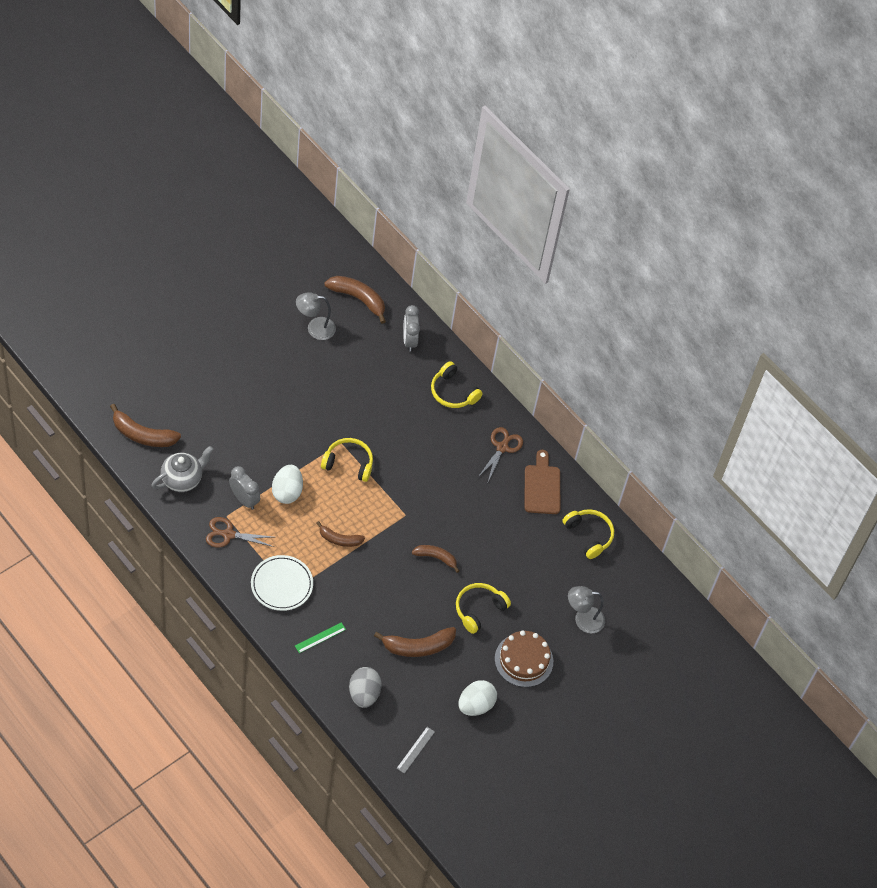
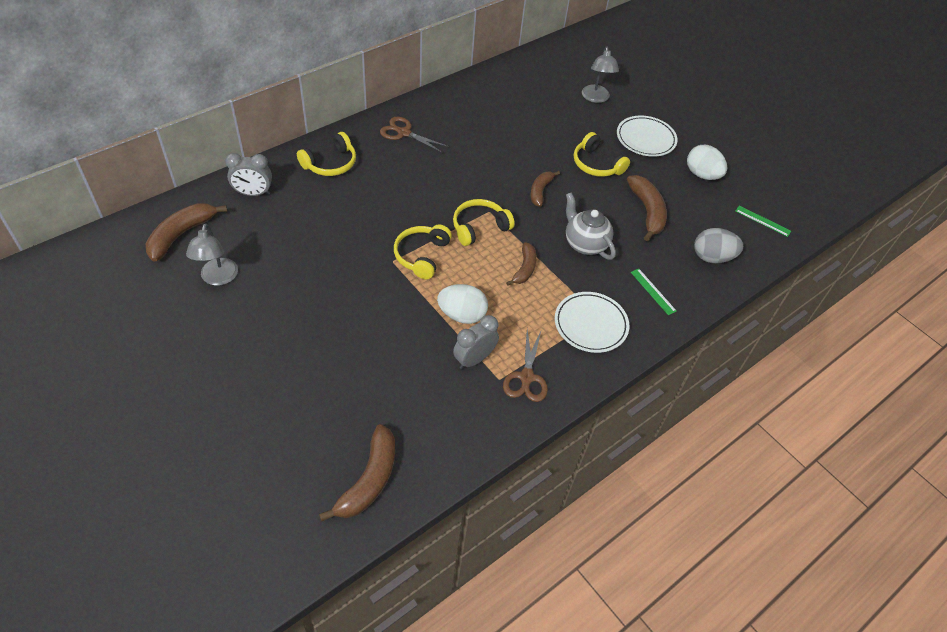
camera: 85 degrees left, 5 degrees down
grey teapot [152,446,214,492] -> grey teapot moved to [566,192,616,260]
grey ruler [396,727,435,774] -> green ruler [736,206,791,237]
brown cake [495,631,553,687] -> white plate [617,115,678,157]
brown cutting board [525,450,560,514] -> none
yellow headphones [562,509,614,559] -> yellow headphones moved to [453,199,515,246]

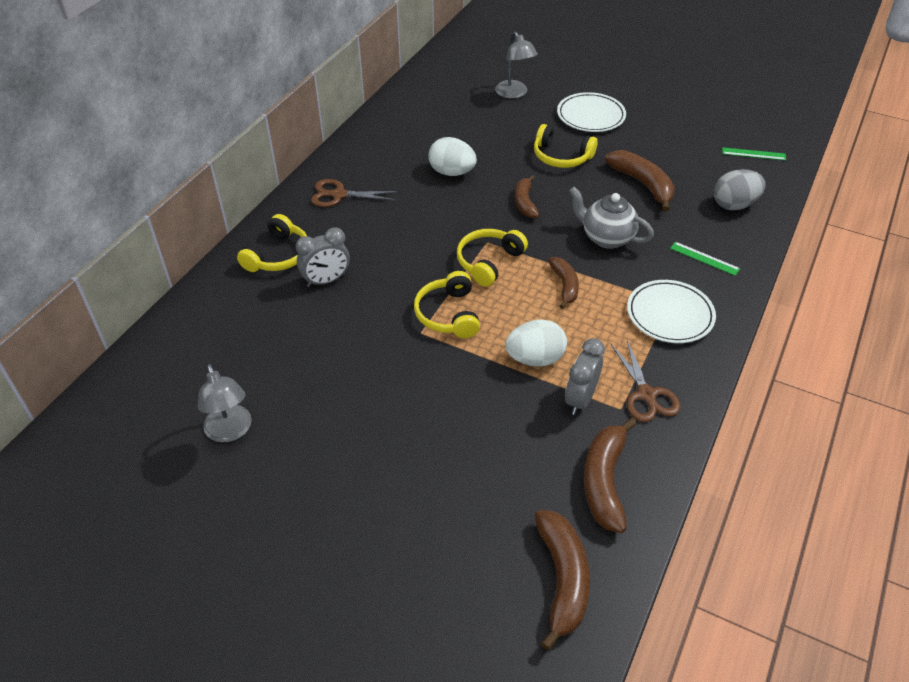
camera: 20 degrees left, 5 degrees down
brown banana [146,203,227,262] -> brown banana moved to [584,418,637,533]
grey clock [225,153,272,196] -> grey clock moved to [296,227,350,287]
white egg [687,145,727,180] -> white egg moved to [428,137,477,176]

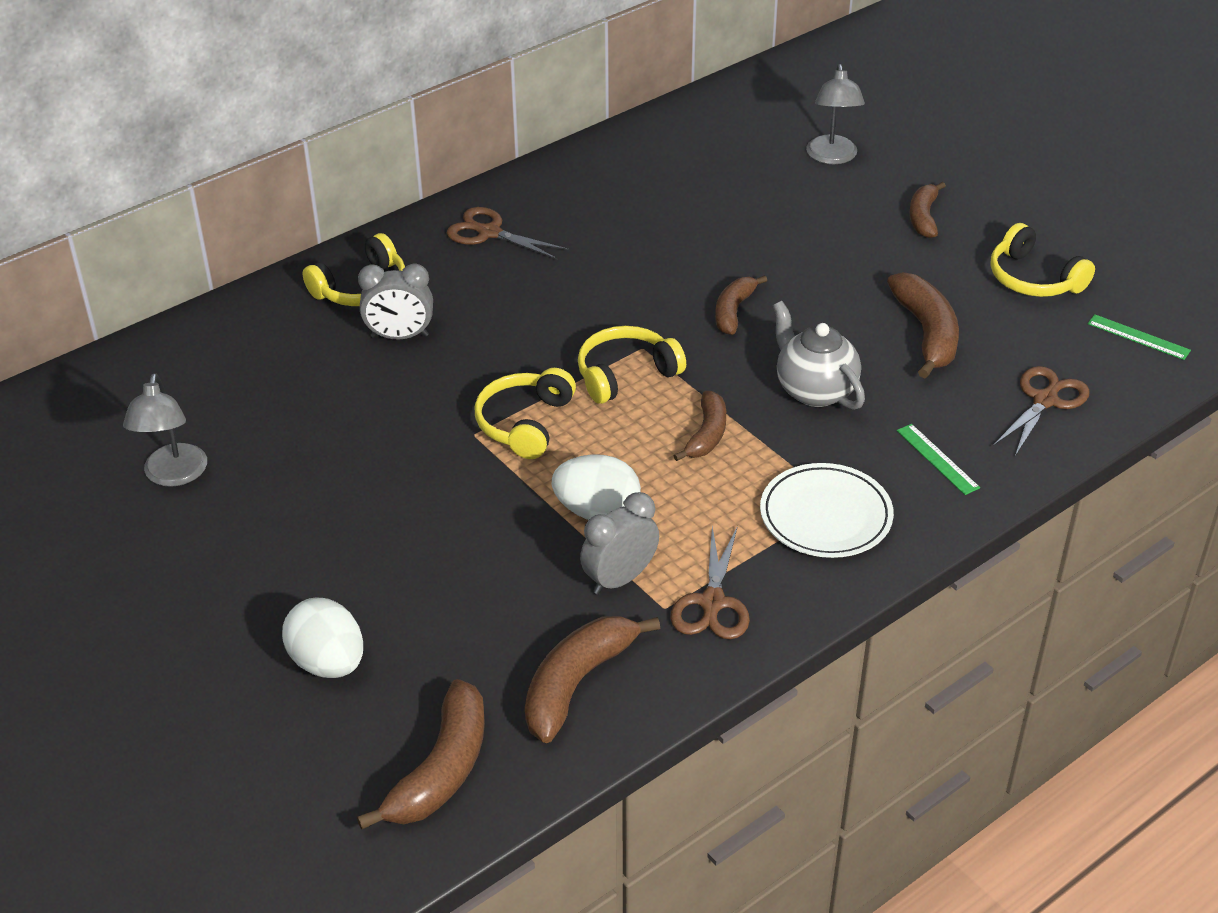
camera: 25 degrees right, 5 degrees down
white egg [428,137,477,176] -> white egg moved to [282,597,363,678]
yellow headphones [534,124,598,168] -> yellow headphones moved to [991,223,1095,297]
white plate [557,92,626,132] -> brown banana [909,182,946,238]
grey egg [714,169,765,210] -> brown scissors [993,366,1089,456]

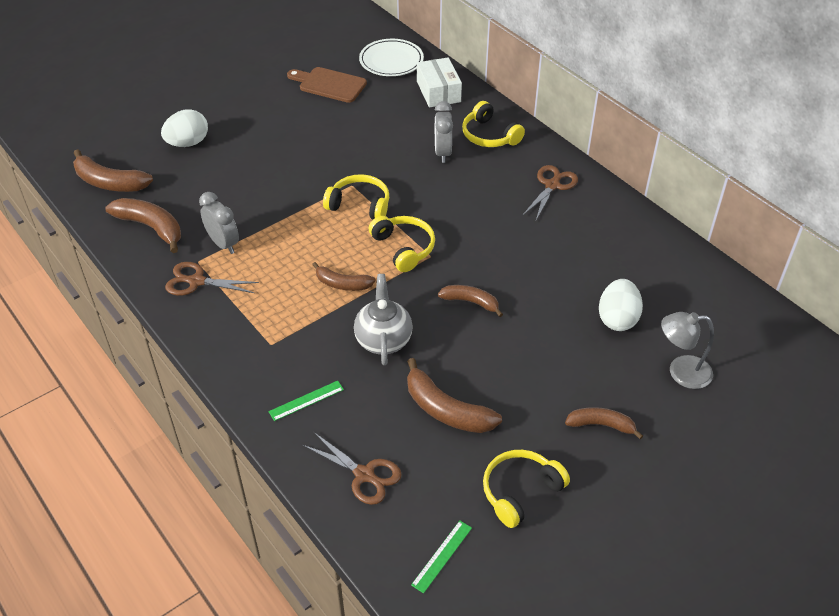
camera: 90 degrees right, 5 degrees up
grey lamp [123,373,207,487] -> brown cutting board [287,67,367,103]
white egg [552,454,641,520] -> white egg moved to [599,279,643,331]
white plate [760,463,894,558] -> white plate moved to [359,39,424,76]
grey teapot [773,301,865,410] -> grey teapot turned 60 degrees counterclockwise [354,274,413,365]
brown banana [887,272,959,378] -> brown banana turned 45 degrees clockwise [407,358,502,433]
none -> white box [417,57,462,108]

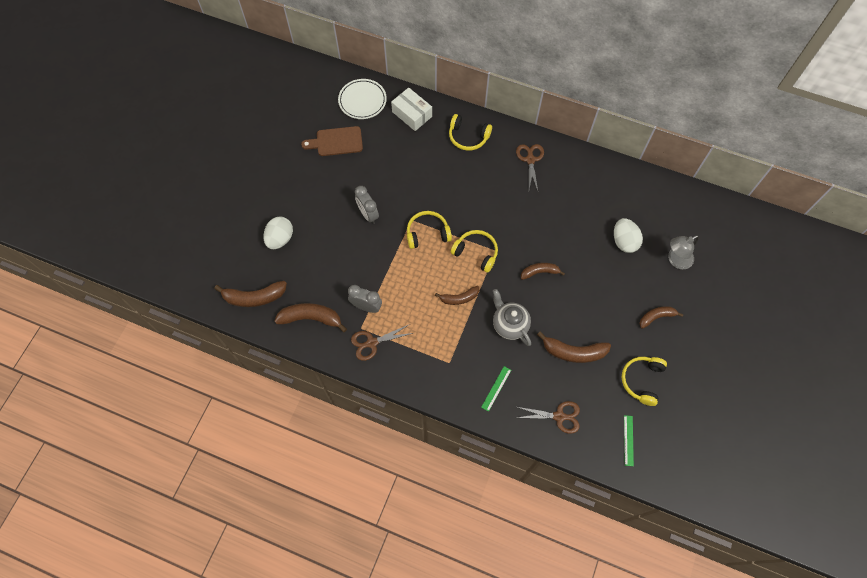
camera: 30 degrees left, 20 degrees up
grey clock [435,101,453,163] -> grey clock moved to [355,186,379,224]

